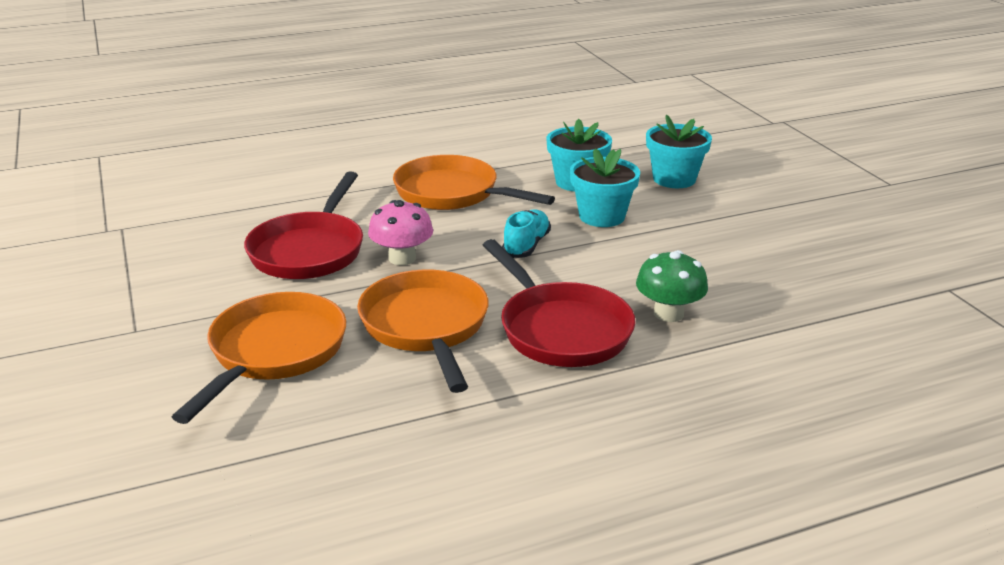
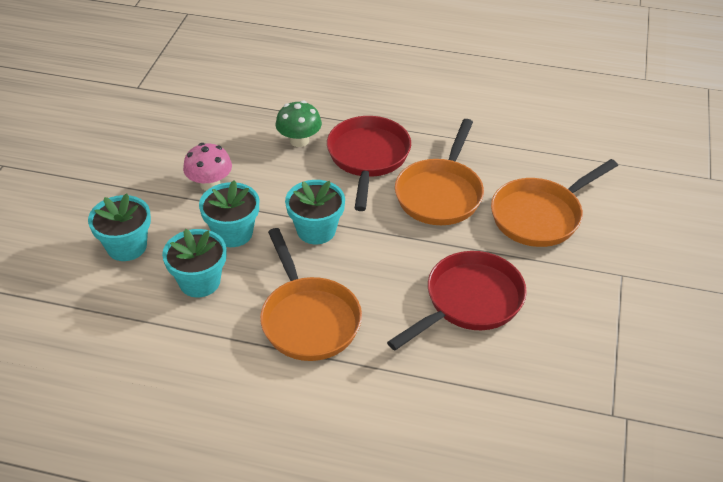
camera: 145 degrees left, 15 degrees up
pink mushroom [368,200,433,265] -> pink mushroom moved to [183,143,232,191]
turquoise shoe [502,209,551,258] -> turquoise flower pot [285,180,345,244]

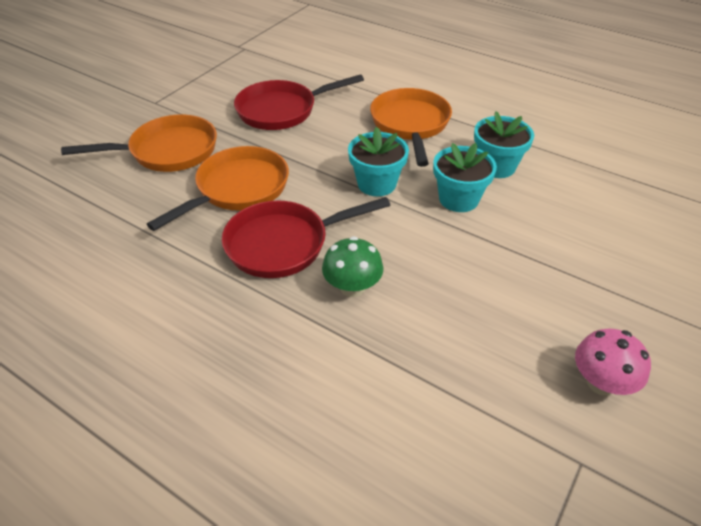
camera: 160 degrees left, 0 degrees up
turquoise flower pot [88,193,151,261] -> none
pink mushroom [183,143,232,191] -> pink mushroom moved to [575,329,651,395]
red pan [327,116,411,211] -> red pan turned 45 degrees clockwise [222,197,390,278]

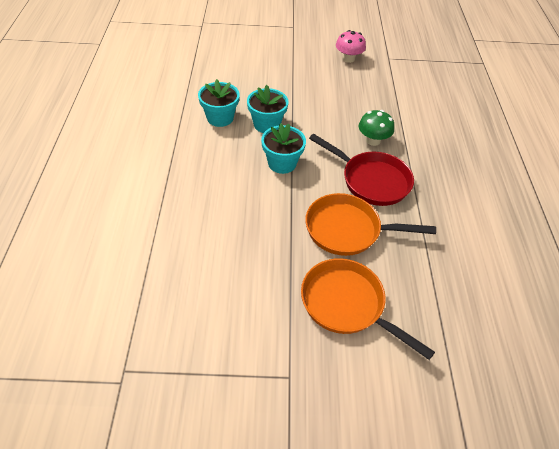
camera: 125 degrees left, 5 degrees up
red pan [234,74,364,130] -> none
orange pan [370,88,452,167] -> none

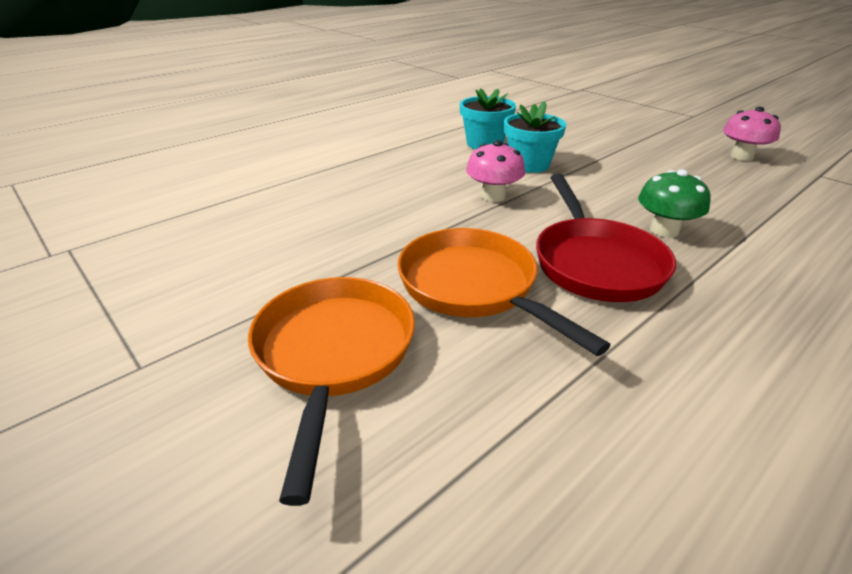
camera: 50 degrees right, 15 degrees down
turquoise flower pot [261,123,306,174] -> pink mushroom [466,140,525,202]

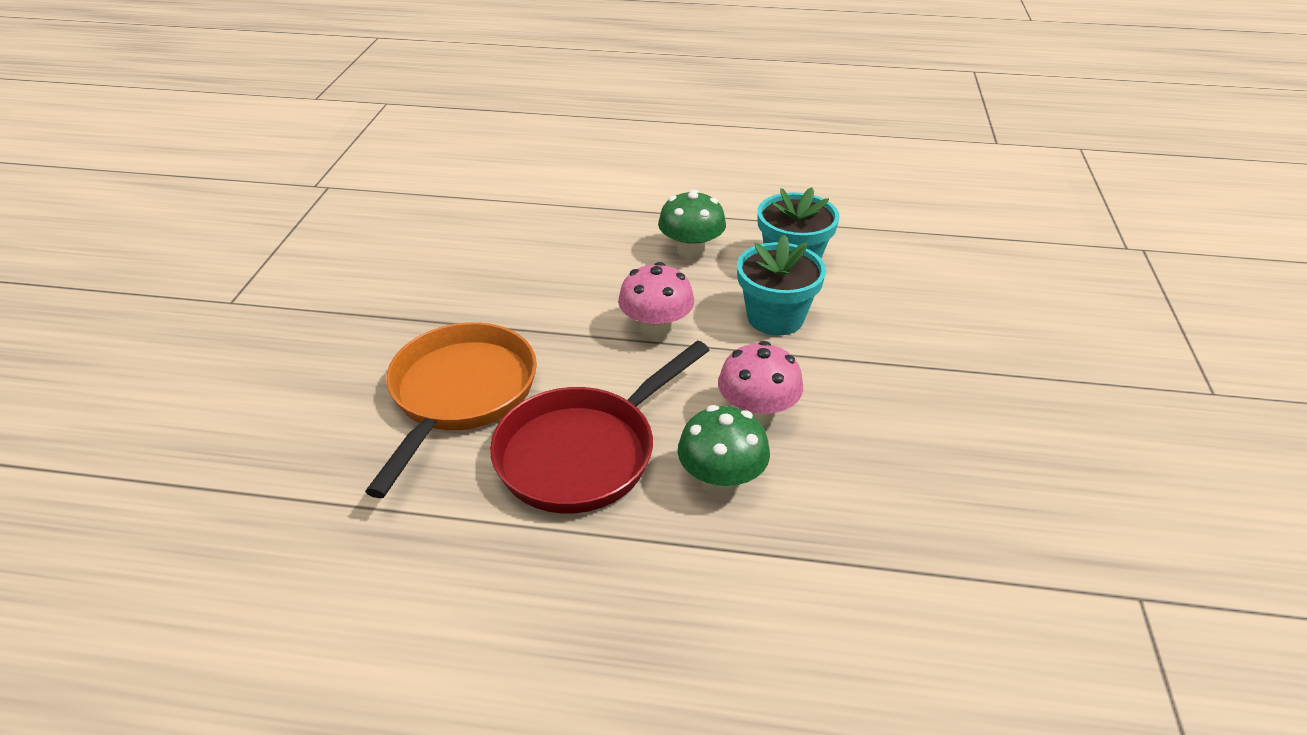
camera: 50 degrees right, 5 degrees up
orange pan [248,277,415,506] -> none
pink mushroom [723,107,781,161] -> pink mushroom moved to [718,341,803,426]
none -> green mushroom [658,190,726,259]

